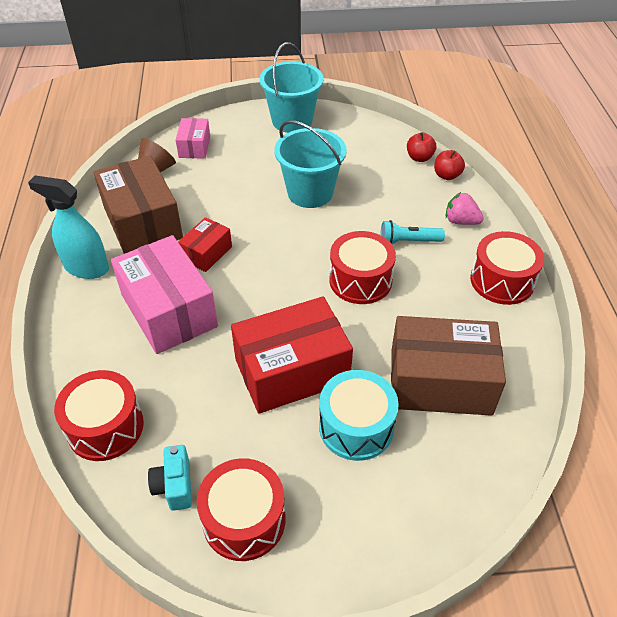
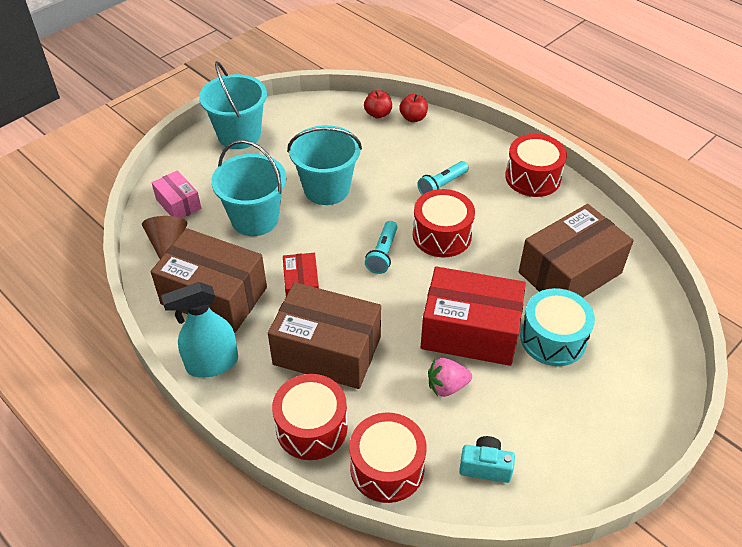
camera: 40 degrees left, 0 degrees up
pink box [111,235,218,354] -> brown box [268,282,381,389]
turquoise camera [148,445,192,511] -> turquoise camera turned 150 degrees clockwise [459,436,515,483]
red drum [197,458,286,561] -> red drum moved to [272,374,348,460]
red box [231,296,353,414] -> red box turned 75 degrees clockwise [421,266,526,366]
pink strawberry [446,192,484,225] -> pink strawberry moved to [428,358,472,397]
none -> turquoise bucket [211,140,286,236]
none -> turquoise flashlight [365,221,397,274]

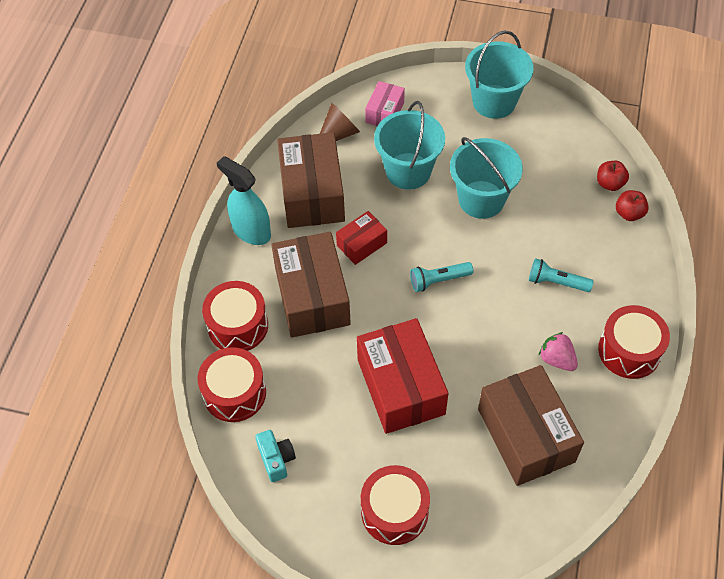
camera: 60 degrees right, 10 degrees up
red drum [413,189,475,257] -> red drum moved to [361,465,430,545]
pink strawberry [428,358,472,397] -> pink strawberry moved to [539,332,578,371]
brown box [519,204,634,298] -> brown box turned 45 degrees clockwise [478,365,584,486]
turquoise drum [520,288,595,366] -> none

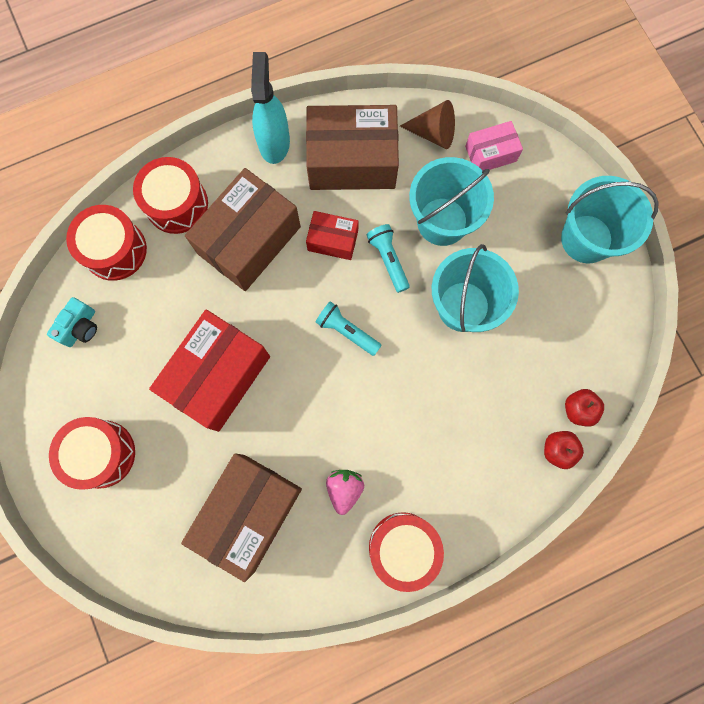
camera: 50 degrees right, 20 degrees up
brown box [277,132,345,228] -> brown box turned 45 degrees clockwise [306,105,399,190]
turquoise flashlight [529,258,594,292] -> turquoise flashlight moved to [366,224,410,293]

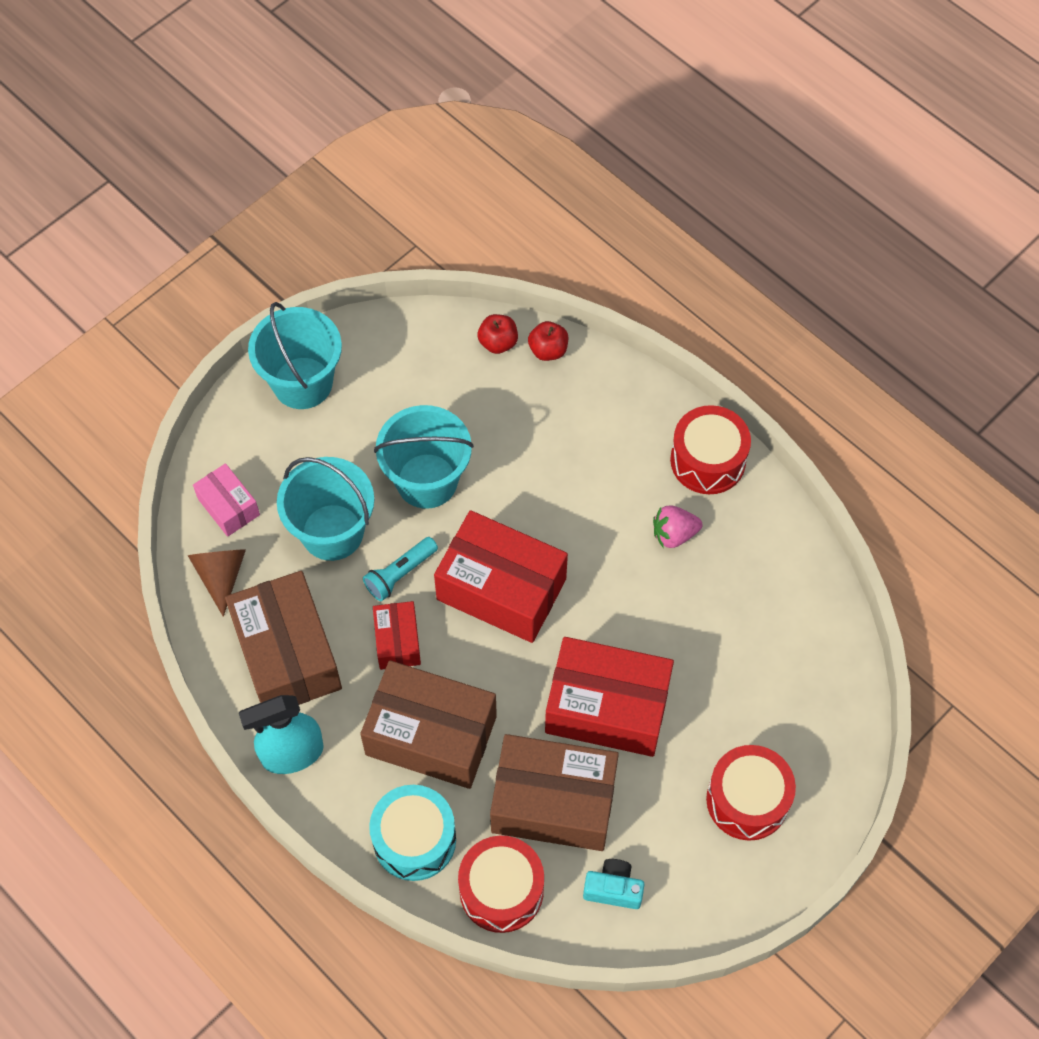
camera: 110 degrees left, 15 degrees down
red drum [133,157,208,234] -> turquoise drum [369,785,456,881]
brown box [181,453,302,582] -> brown box moved to [490,734,619,851]
turquoise flashlight [316,301,382,356] -> red box [434,510,568,643]

